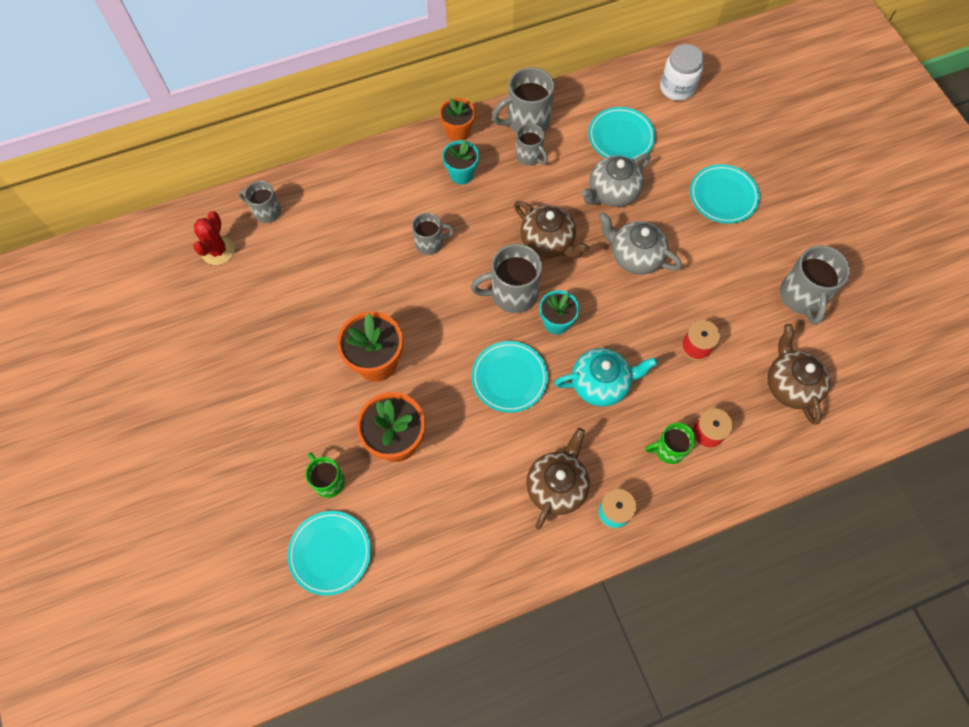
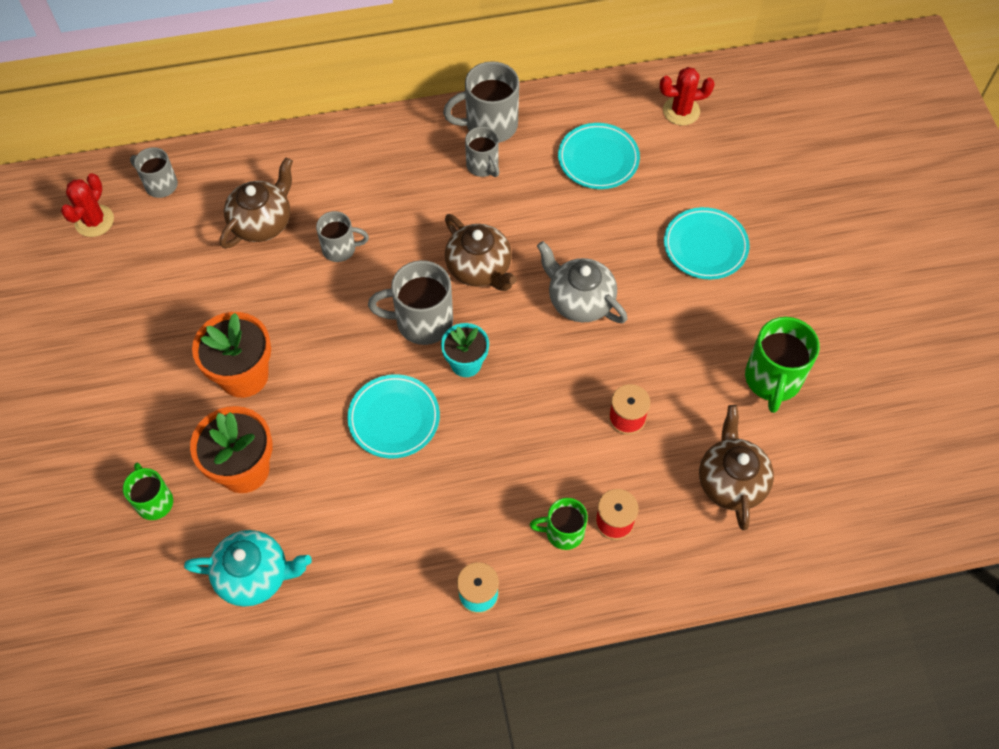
camera: 10 degrees right, 5 degrees down
turquoise plate [287,511,371,596] -> none
orange flower pot [439,98,475,141] -> none
turquoise flower pot [442,140,479,185] -> none
brown teapot [526,428,590,530] -> brown teapot moved to [220,157,293,249]
turquoise teapot [554,348,658,407] -> turquoise teapot moved to [184,530,312,607]
grey teapot [581,154,651,207] -> none
white jar [660,44,704,101] -> red cactus [660,67,715,125]
grey mug [780,245,850,325] -> green mug [745,317,820,413]

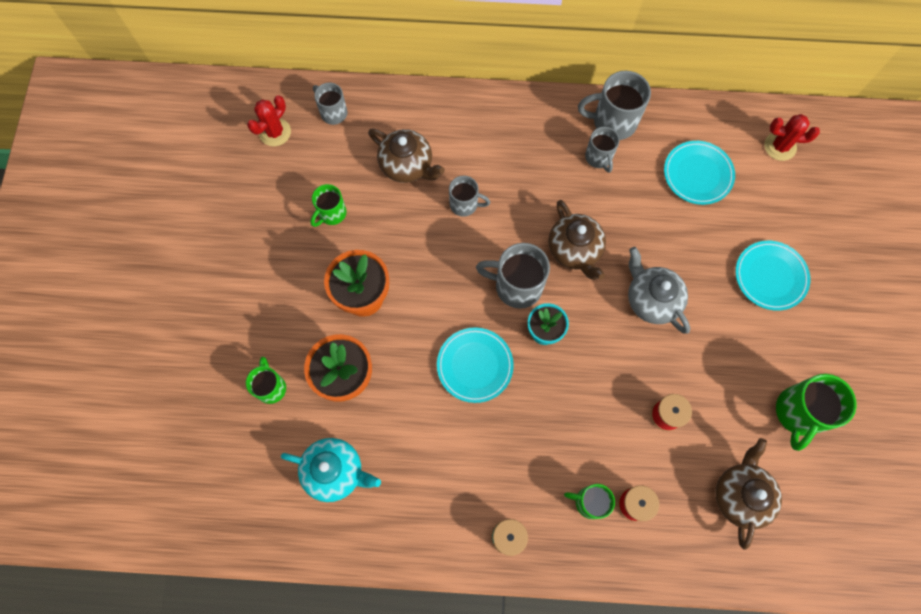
camera: 15 degrees right, 10 degrees up
brown teapot [220,157,293,249] -> brown teapot turned 75 degrees clockwise [368,129,445,183]
none -> green mug [311,184,347,227]

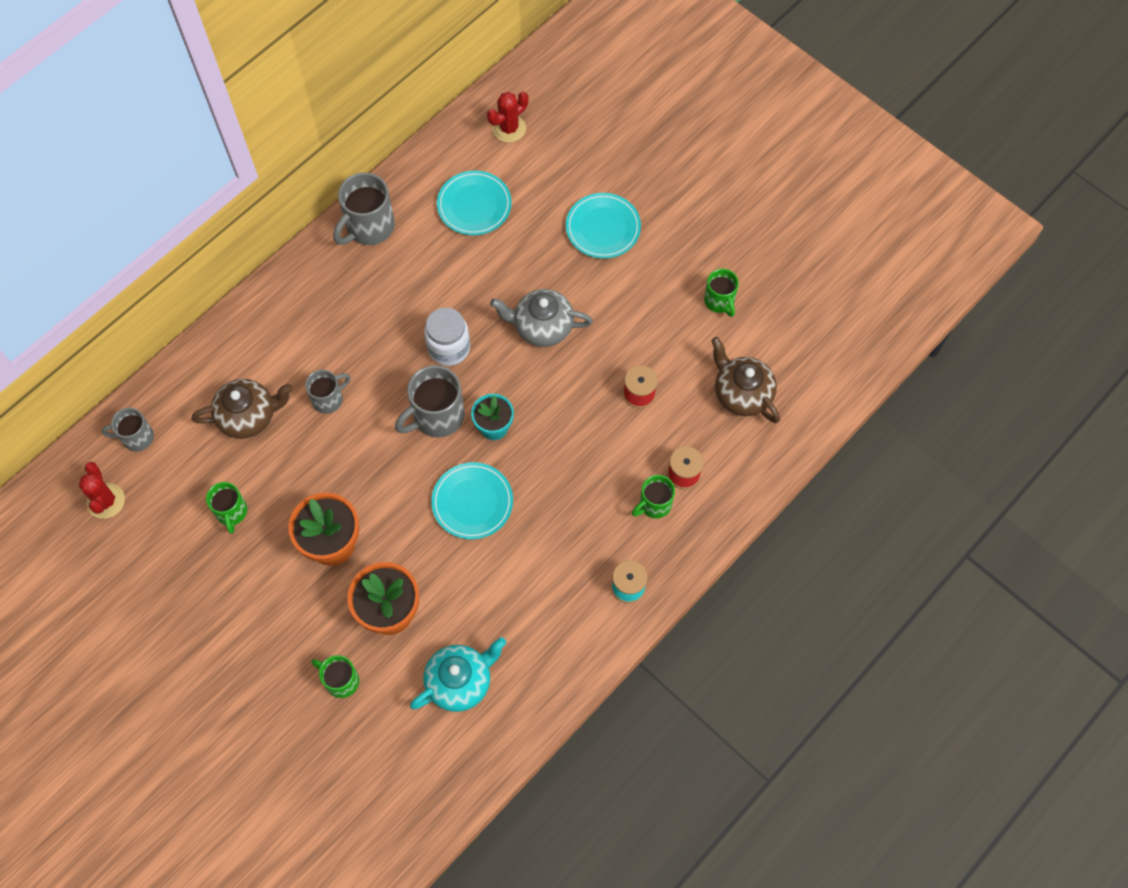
camera: 50 degrees left, 5 degrees down
brown teapot [548,200,606,280] -> white jar [424,307,470,366]
grey mug [585,127,619,173] -> none
green mug [776,374,856,451] -> green mug [704,269,739,317], size x0.62

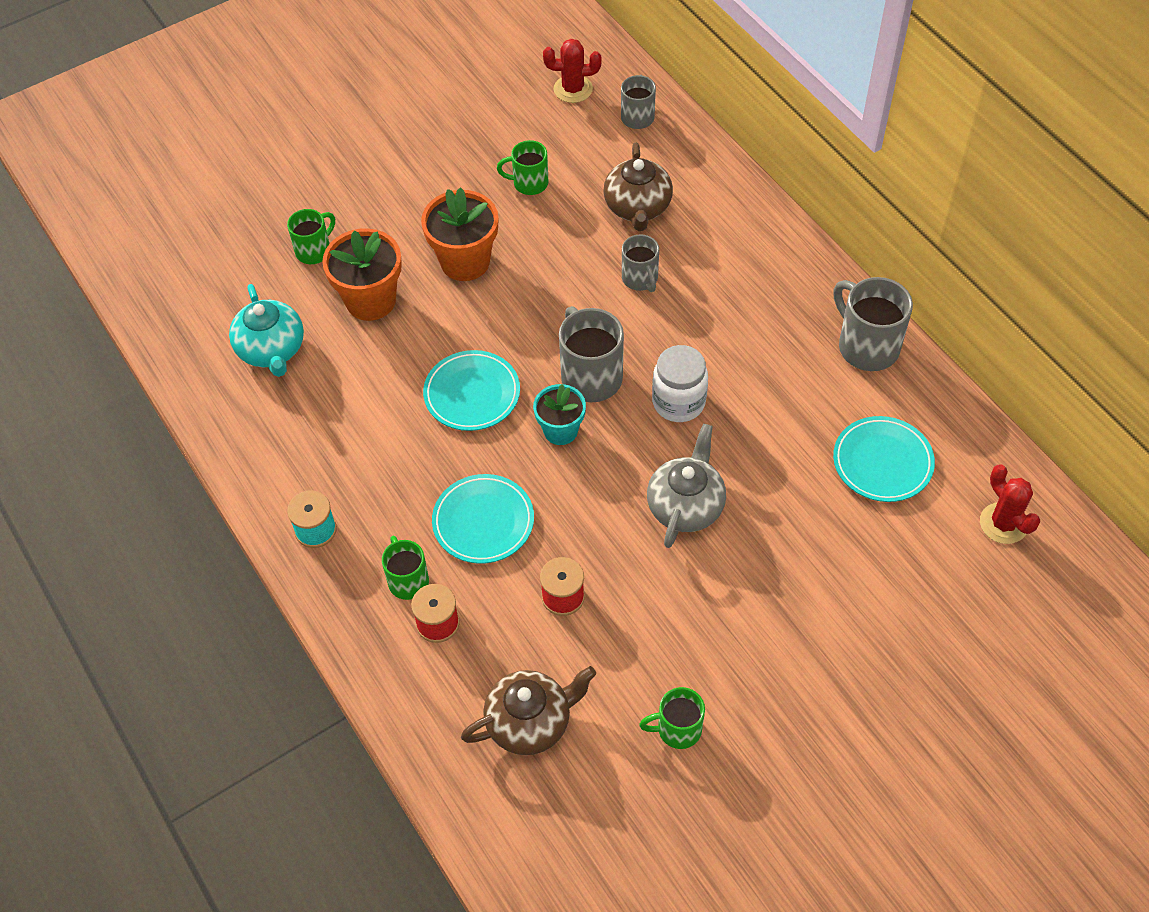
camera: 105 degrees right, 10 degrees down
turquoise plate [566,193,641,259] -> turquoise plate moved to [432,474,534,564]

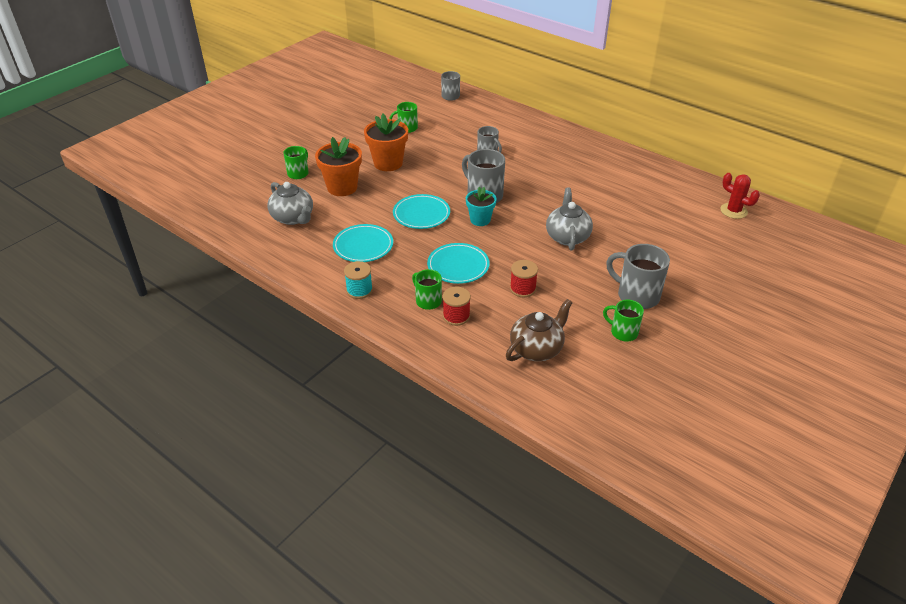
camera: 20 degrees left, 15 degrees down
turquoise teapot [229,284,304,377] -> grey teapot [267,182,313,225]
red cactus [543,39,602,103] -> none
brown teapot [603,143,673,231] -> none
green mug [639,687,705,749] -> green mug turned 60 degrees clockwise [603,300,644,341]
white jar [652,345,708,422] -> none
grey mug [833,277,913,371] -> grey mug moved to [606,244,670,309]
turquoise plate [833,416,935,502] -> turquoise plate moved to [333,224,393,262]

